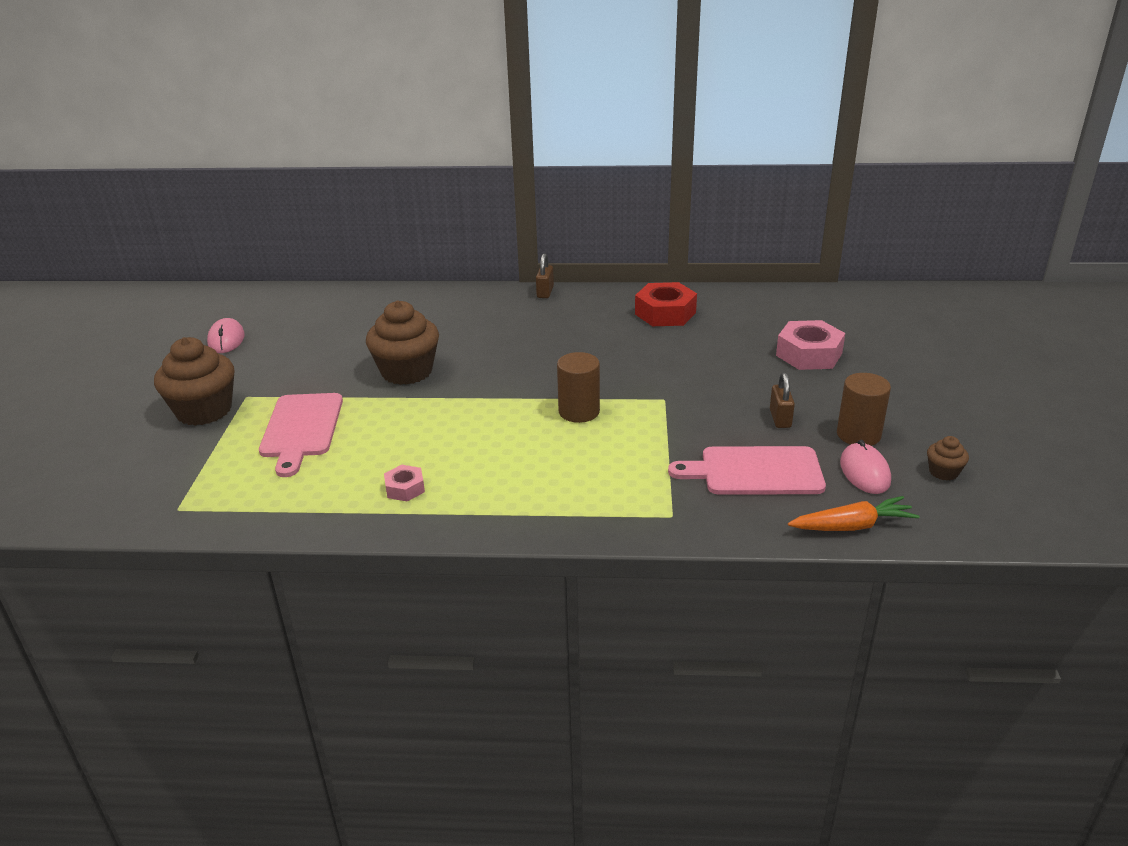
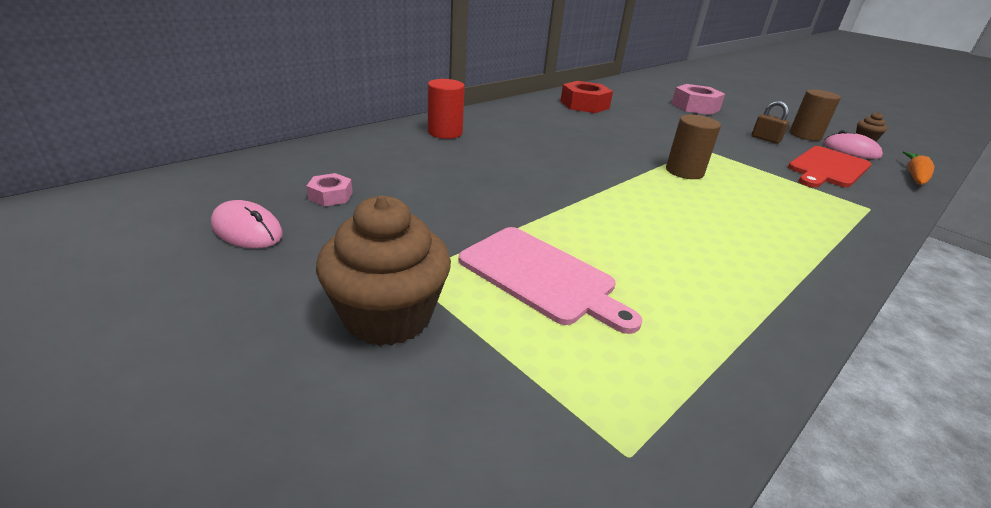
camera: 50 degrees left, 0 degrees up
brown cupcake [366,301,439,385] -> none
pink nut [384,465,425,502] -> pink nut moved to [306,173,353,207]
brown padlock [536,253,554,298] -> none
pink cutting board [668,446,826,494] -> red cutting board [788,146,871,188]
none -> red cylinder [428,79,465,139]

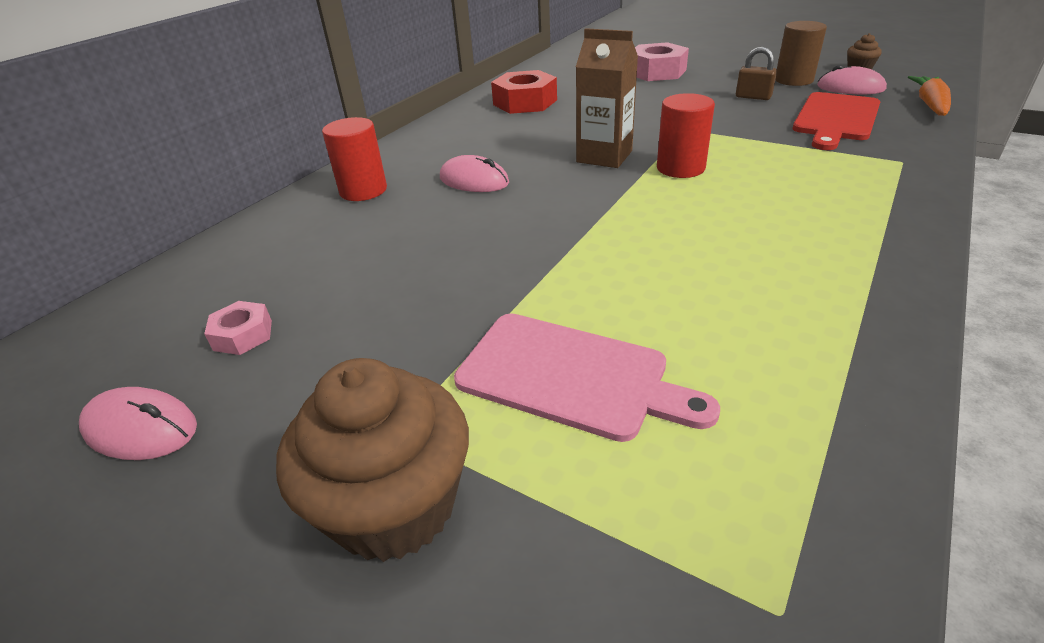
camera: 10 degrees left, 5 degrees up
brown cylinder [666,115,721,179] -> red cylinder [657,93,715,178]
none -> pink mouse [440,155,509,192]
none -> brown carton [576,28,638,168]

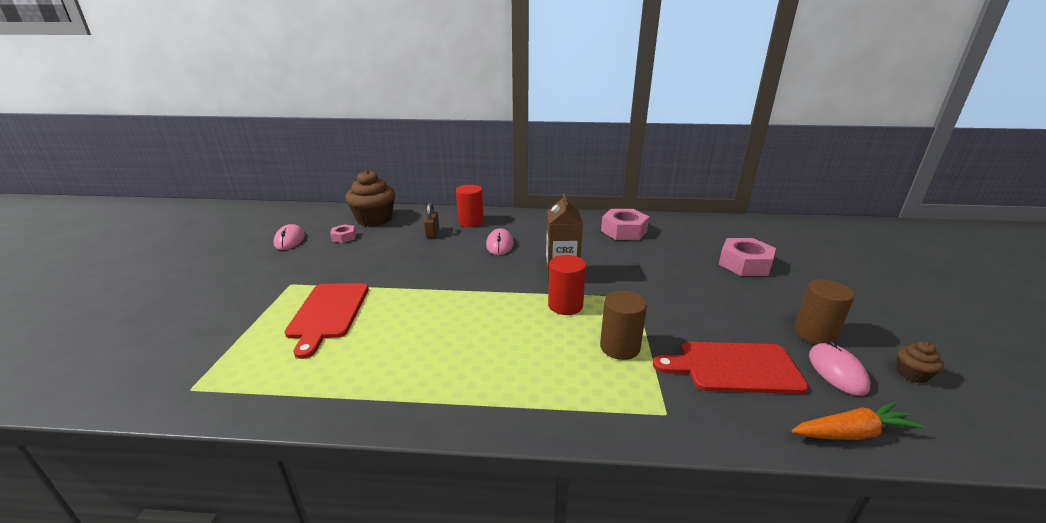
camera: 60 degrees right, 10 degrees down
brown cupcake [276,358,469,562] -> brown cupcake moved to [346,170,395,227]
pink cutting board [454,314,720,442] -> red cutting board [284,283,369,359]
red nut [491,70,557,114] -> pink nut [601,209,649,240]
brown padlock [736,47,777,100] -> brown padlock moved to [424,202,439,238]
none -> brown cylinder [600,290,647,360]

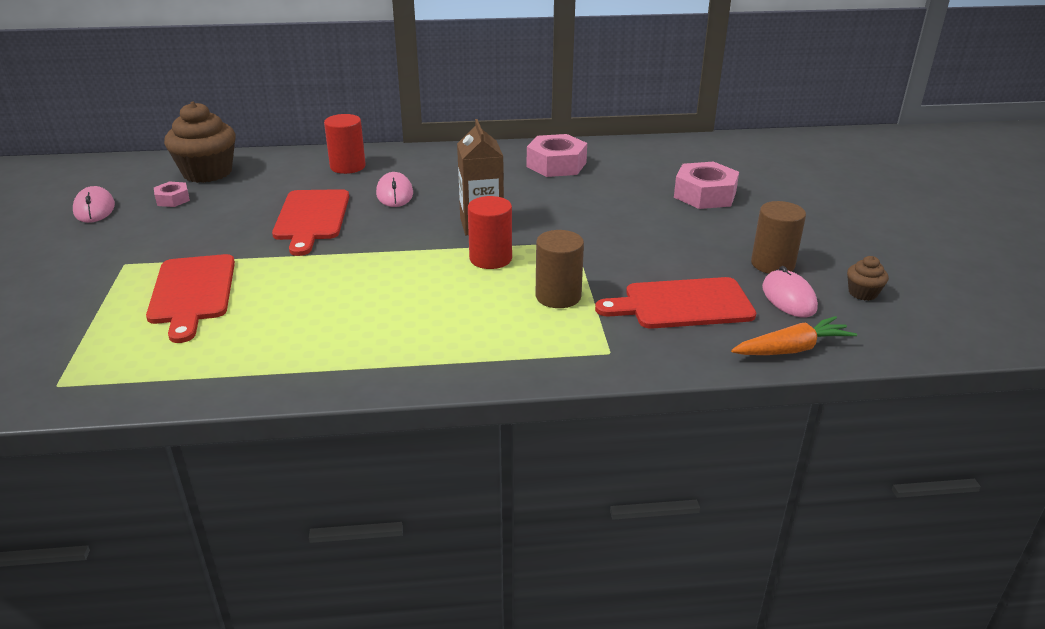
camera: 10 degrees left, 5 degrees up
brown padlock [424,202,439,238] -> none
none -> red cutting board [272,189,349,256]

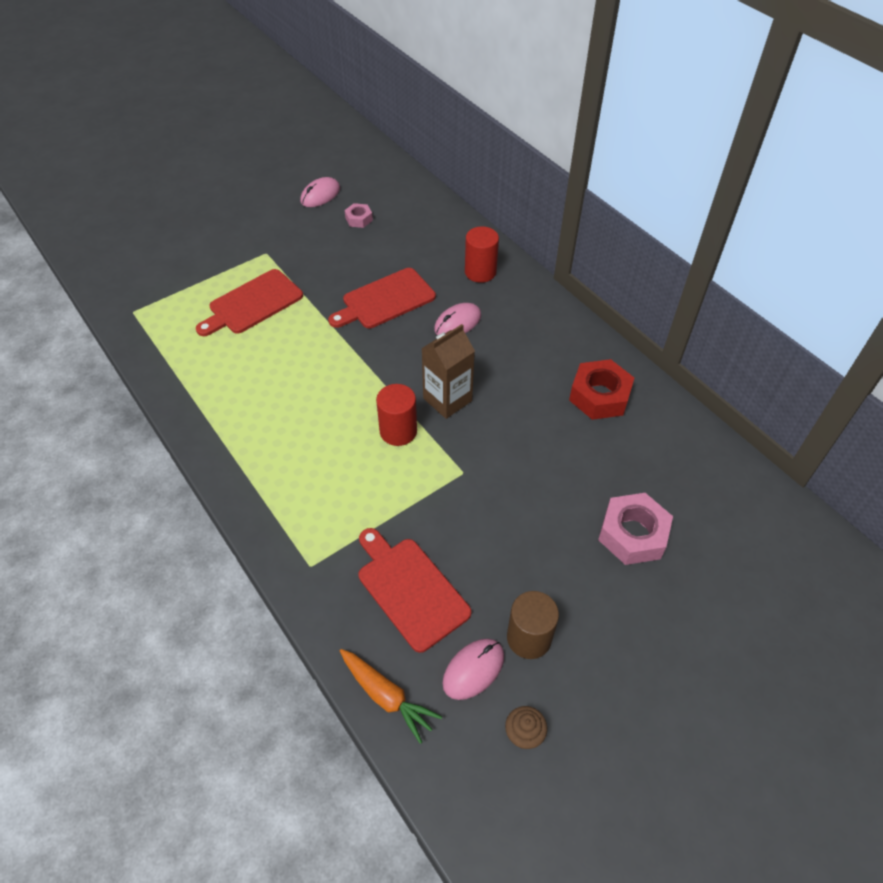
camera: 60 degrees right, 20 degrees up
brown cupcake [164,102,236,183] -> none
pink nut [527,134,587,177] -> red nut [569,359,634,420]
brown cylinder [536,230,584,308] -> none

